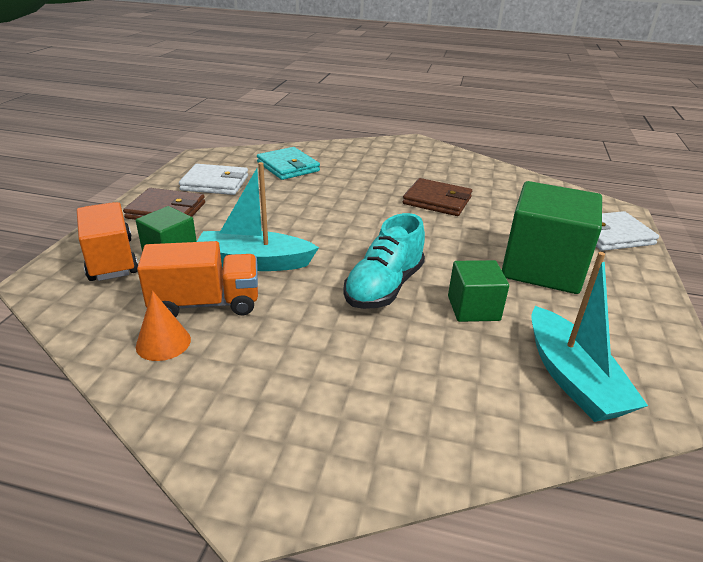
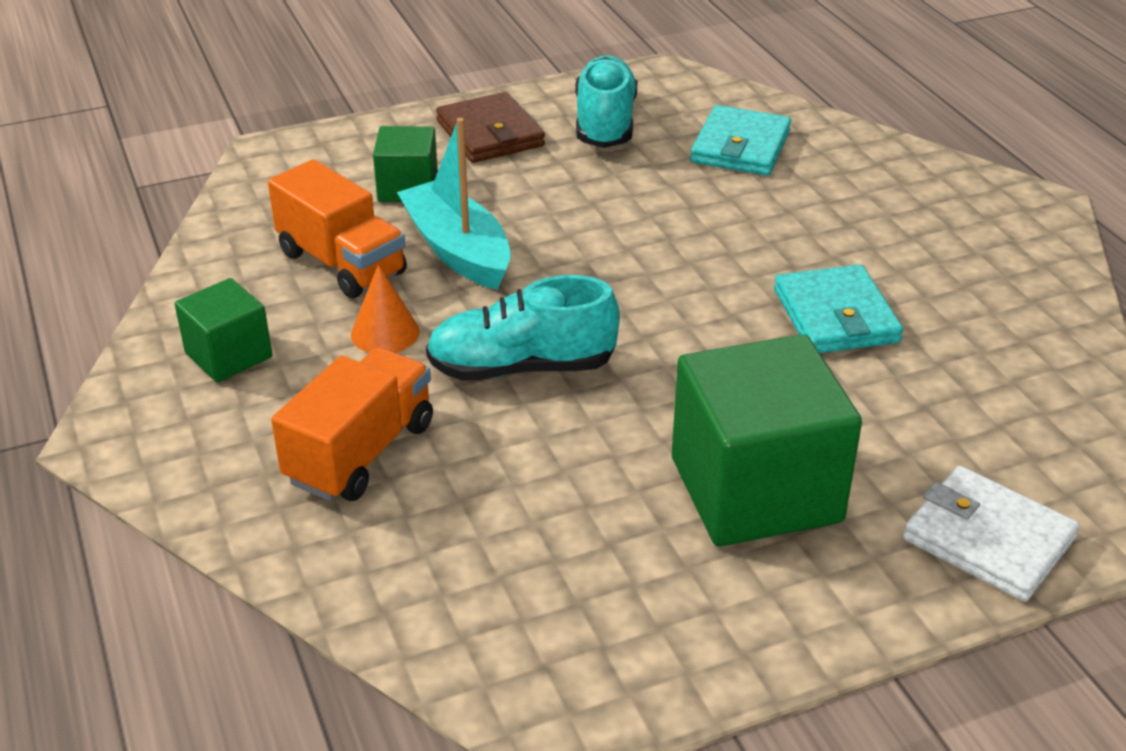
camera: 55 degrees right, 5 degrees up
orange truck [77,202,138,281] -> orange truck moved to [271,347,433,501]
orange cone [136,291,191,361] -> orange cone moved to [351,264,420,353]
white wallet [179,164,248,195] -> turquoise shoe [575,55,637,148]
brown wallet [403,178,472,216] -> turquoise wallet [774,264,903,353]
green cube [448,260,509,322] -> green cube moved to [175,278,272,382]
turquoise boat [531,252,648,422] -> none

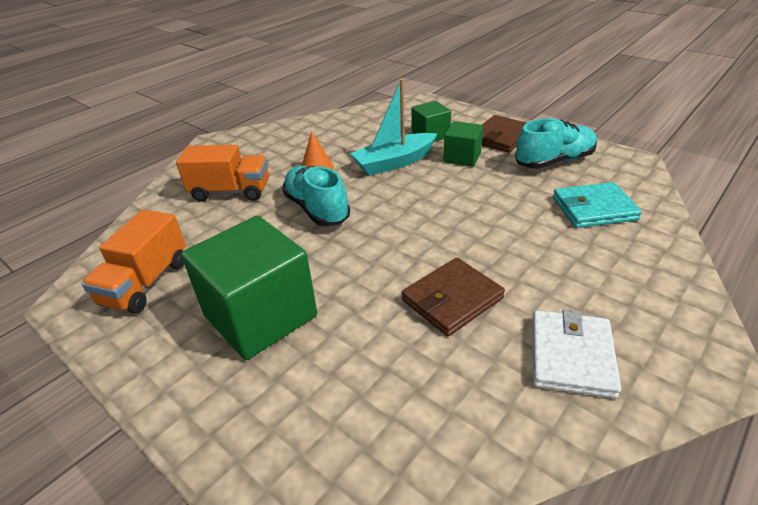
camera: 65 degrees right, 0 degrees up
green cube [175,278,272,382] -> green cube moved to [444,121,483,167]
orange truck [268,159,407,298] -> orange truck moved to [82,210,186,314]
turquoise boat [397,118,511,290] -> turquoise boat turned 150 degrees counterclockwise [350,79,437,176]
turquoise wallet [774,264,903,353] -> brown wallet [401,258,505,336]
white wallet [903,466,1080,602] -> white wallet moved to [532,309,621,399]

